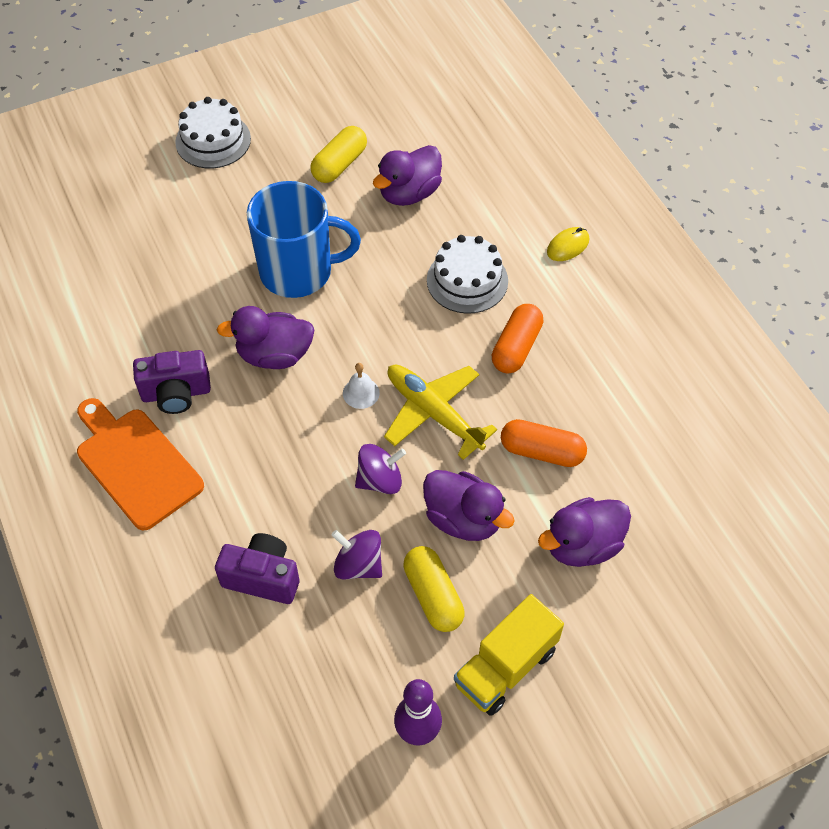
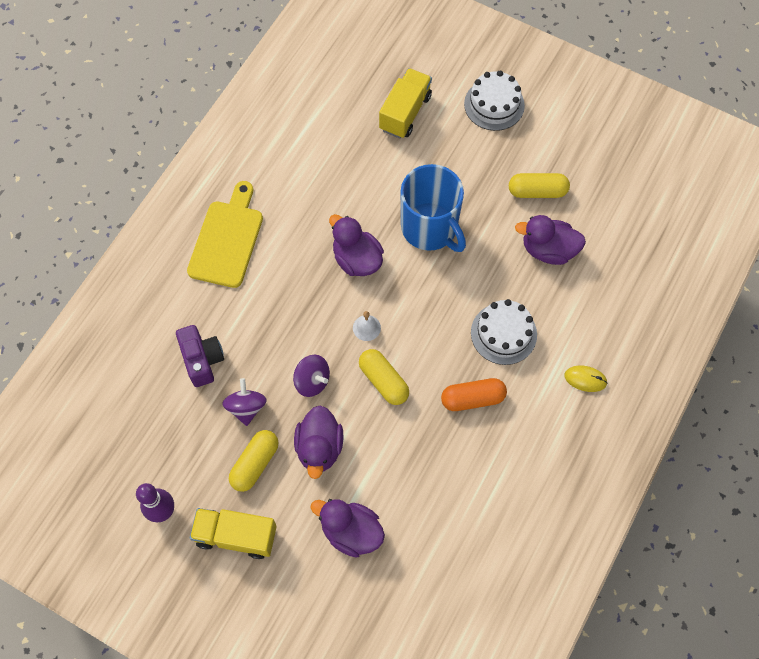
camera: 55 degrees right, 10 degrees up
orange cutting board [77,398,204,530] -> yellow cutting board [187,181,263,288]
purple camera [133,350,211,414] -> none
yellow plane [384,365,497,460] -> yellow capsule [359,349,409,405]
orange capsule [501,419,587,467] -> none
none -> yellow truck [379,68,432,138]

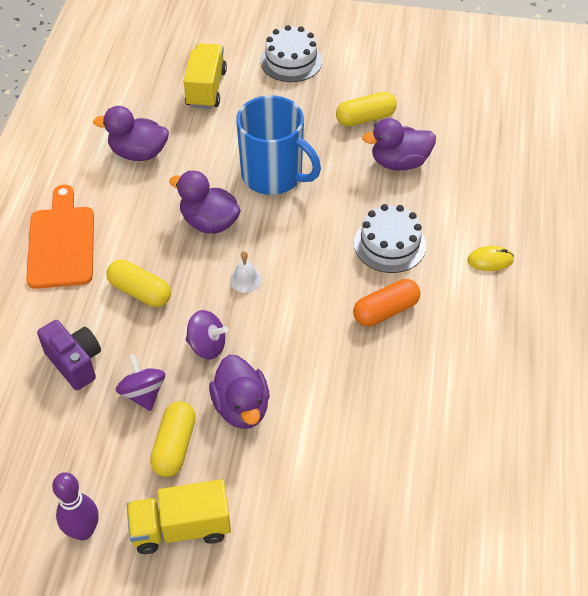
camera: 20 degrees left, 15 degrees down
yellow cutting board [187,181,263,288] -> orange cutting board [26,185,94,289]
purple duck [310,499,385,558] -> purple duck moved to [93,106,169,161]
yellow capsule [359,349,409,405] -> yellow capsule moved to [106,260,171,307]

